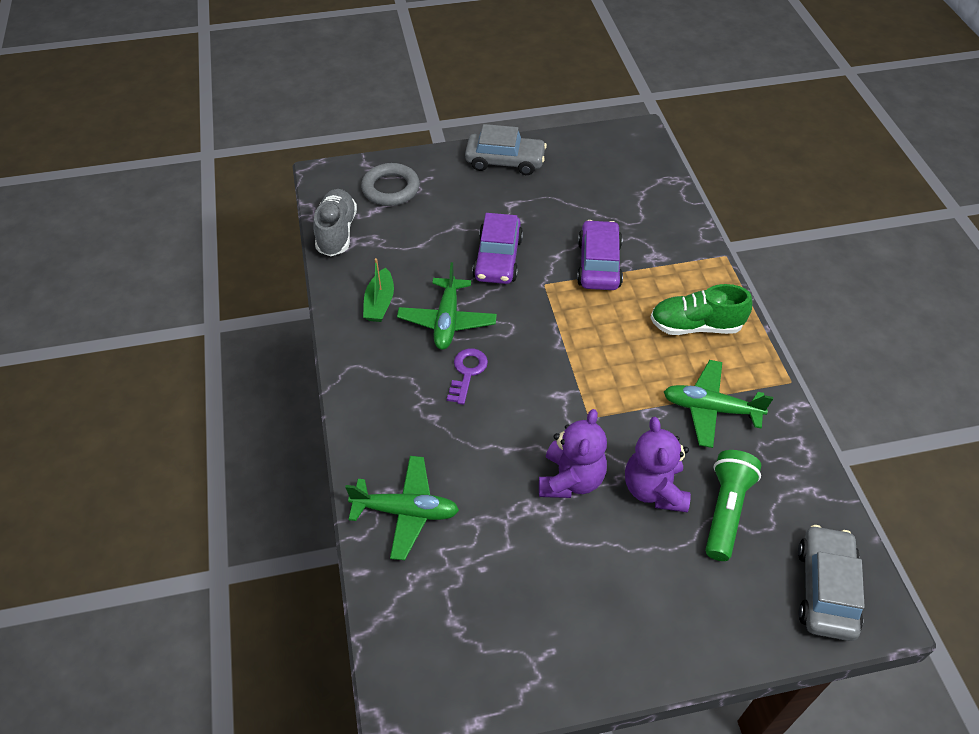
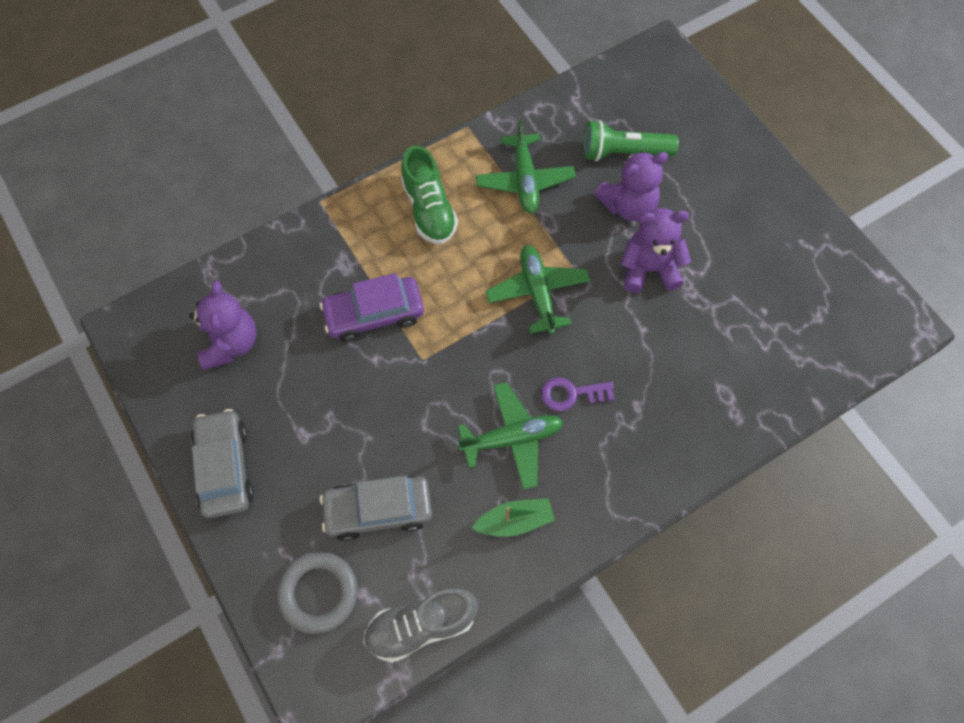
camera: 110 degrees left, 15 degrees up
green plane [345,456,459,560] -> green plane moved to [485,245,590,334]
purple car [472,213,523,284] -> none
grey car [798,525,865,641] -> grey car moved to [320,475,432,541]
none -> purple teddy bear [189,281,257,370]

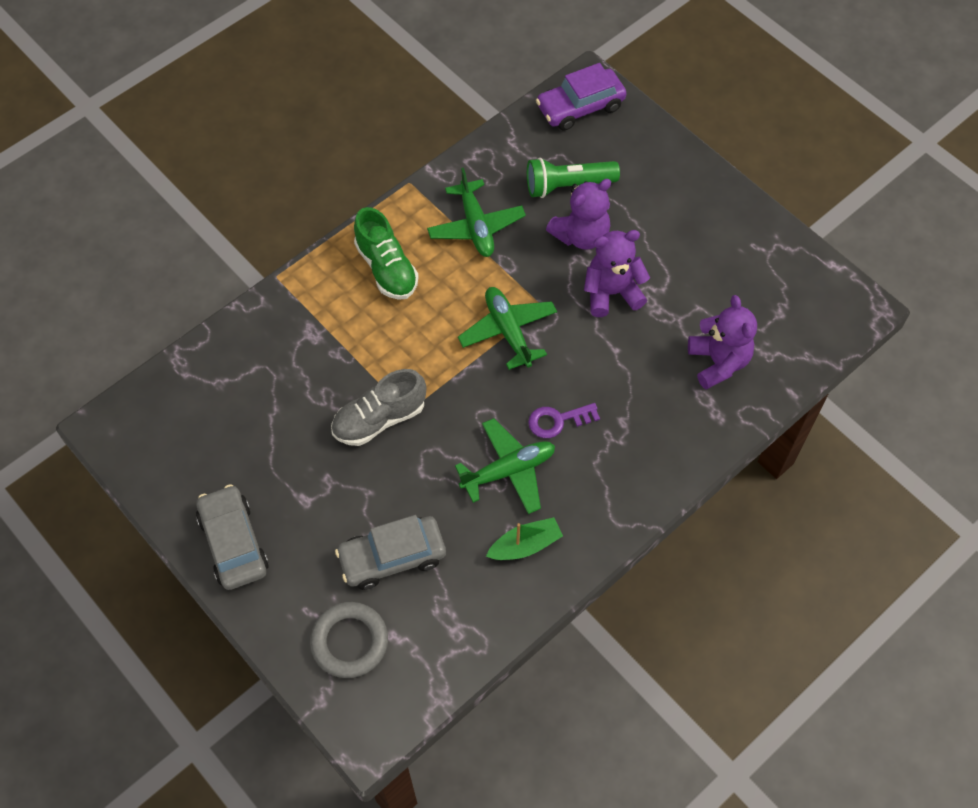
camera: 10 degrees left, 5 degrees down
purple teddy bear [189,281,257,370] -> purple teddy bear moved to [688,295,757,389]
purple car [320,273,424,342] -> purple car moved to [536,63,627,131]
grey shoe [363,588,478,663] -> grey shoe moved to [331,369,426,446]

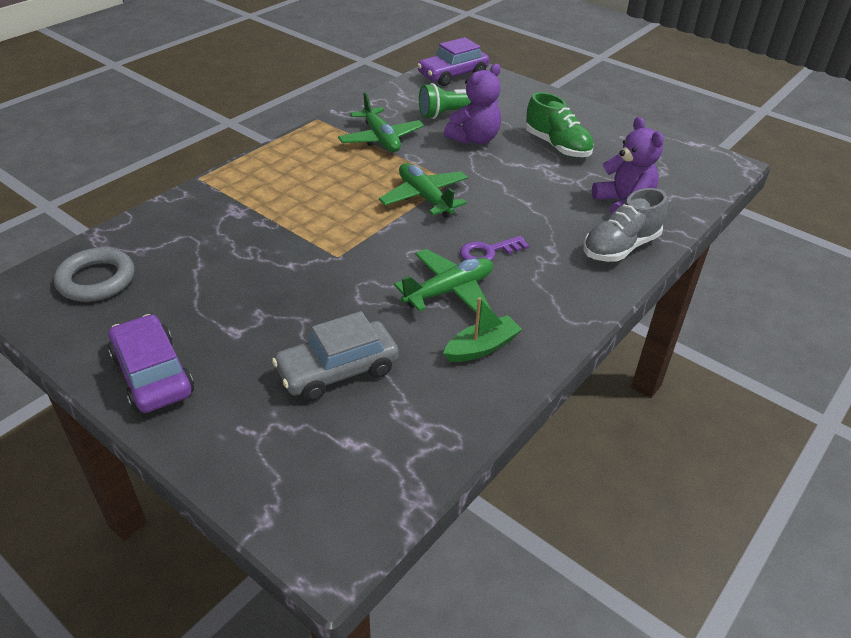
camera: 10 degrees left, 20 degrees down
grey car [196,484,269,590] -> purple car [108,314,194,413]
grey ring [310,602,388,678] -> grey ring moved to [54,247,135,302]
grey shoe [331,369,426,446] -> grey shoe moved to [583,188,667,262]
green shoe [354,207,419,300] -> green shoe moved to [526,92,594,157]
purple teddy bear [584,230,650,317] -> none

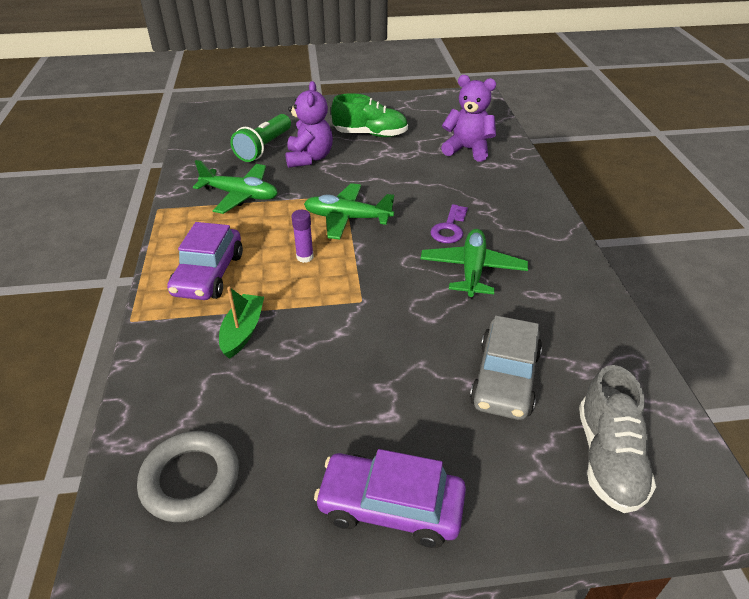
camera: 45 degrees left, 0 degrees up
purple car [417,37,489,86] -> purple car moved to [167,222,243,300]
green boat [443,297,522,362] -> green boat moved to [219,287,264,359]
grey shoe [583,188,667,262] -> grey shoe moved to [579,365,656,513]
none -> purple glue stick [291,210,314,263]

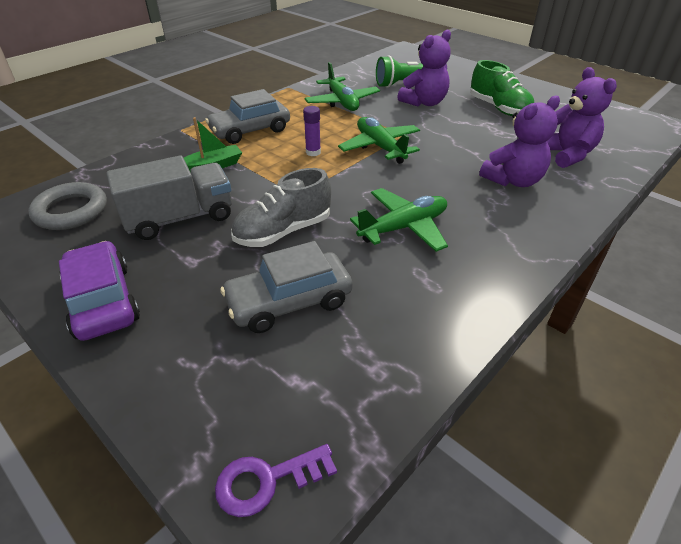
camera: 50 degrees right, 0 degrees up
purple car [167,222,243,300] -> grey car [205,89,290,144]
purple key [431,204,468,243] -> purple key moved to [215,444,337,517]
grey shoe [579,365,656,513] -> grey shoe moved to [231,168,331,247]
none -> grey truck [106,155,232,240]
none -> purple teddy bear [479,96,560,187]

